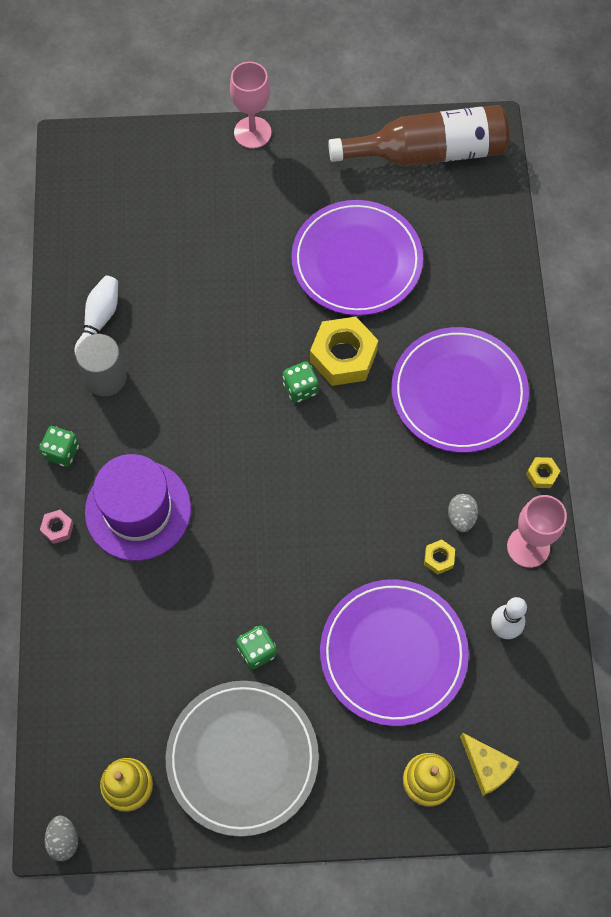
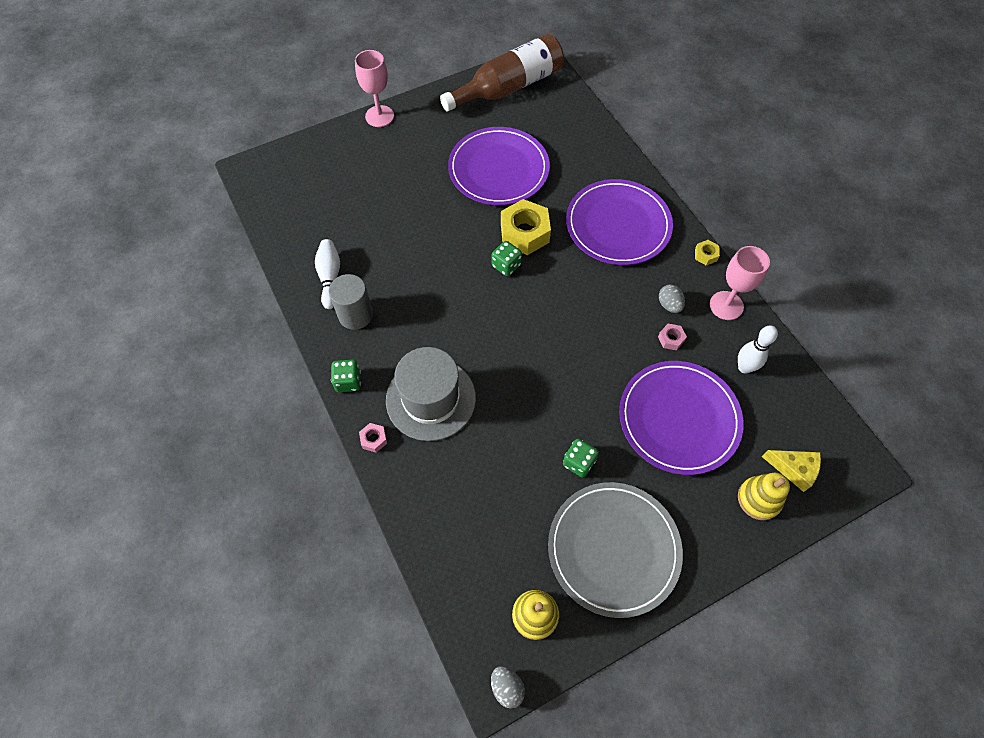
camera: 25 degrees left, 5 degrees down
purple hat [85,454,191,561] -> grey hat [386,347,476,441]
yellow nut [424,539,455,575] -> pink nut [658,324,687,350]

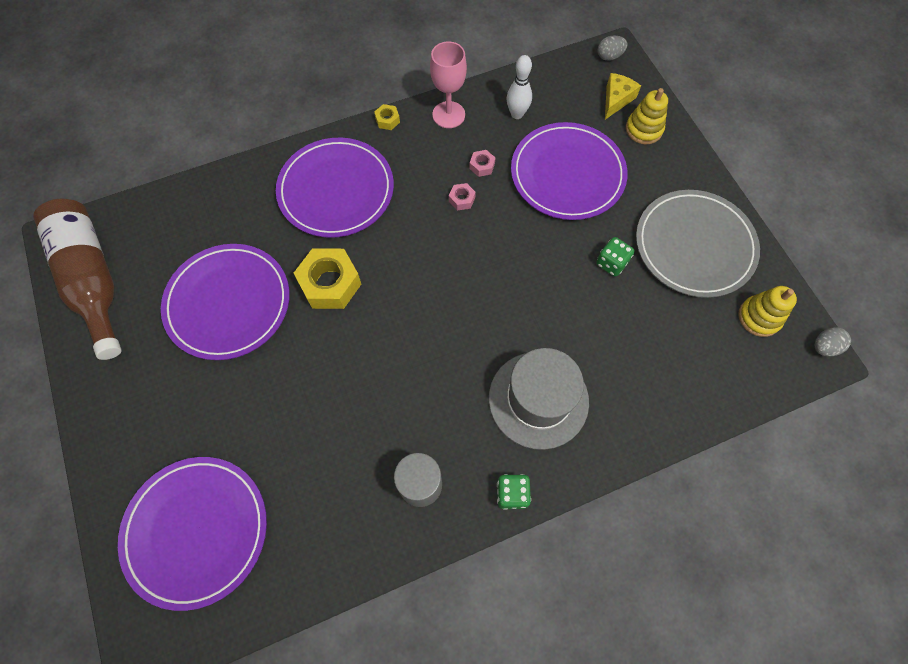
camera: 85 degrees left, 5 degrees up
white bowling pin [315,239,340,309] -> none
pink goblet [355,50,394,127] -> none
pink nut [359,423,387,453] -> pink nut moved to [449,183,476,210]
green dice [492,241,522,276] -> none
grey egg [659,285,685,313] -> grey egg moved to [597,35,628,61]
none -> purple plate [118,457,267,611]

